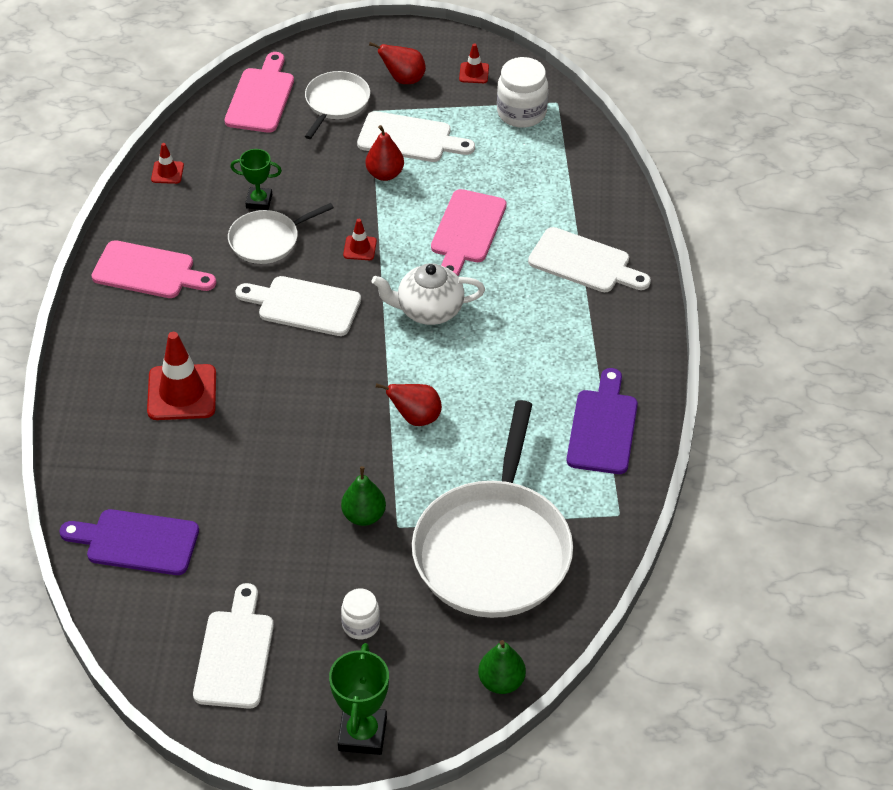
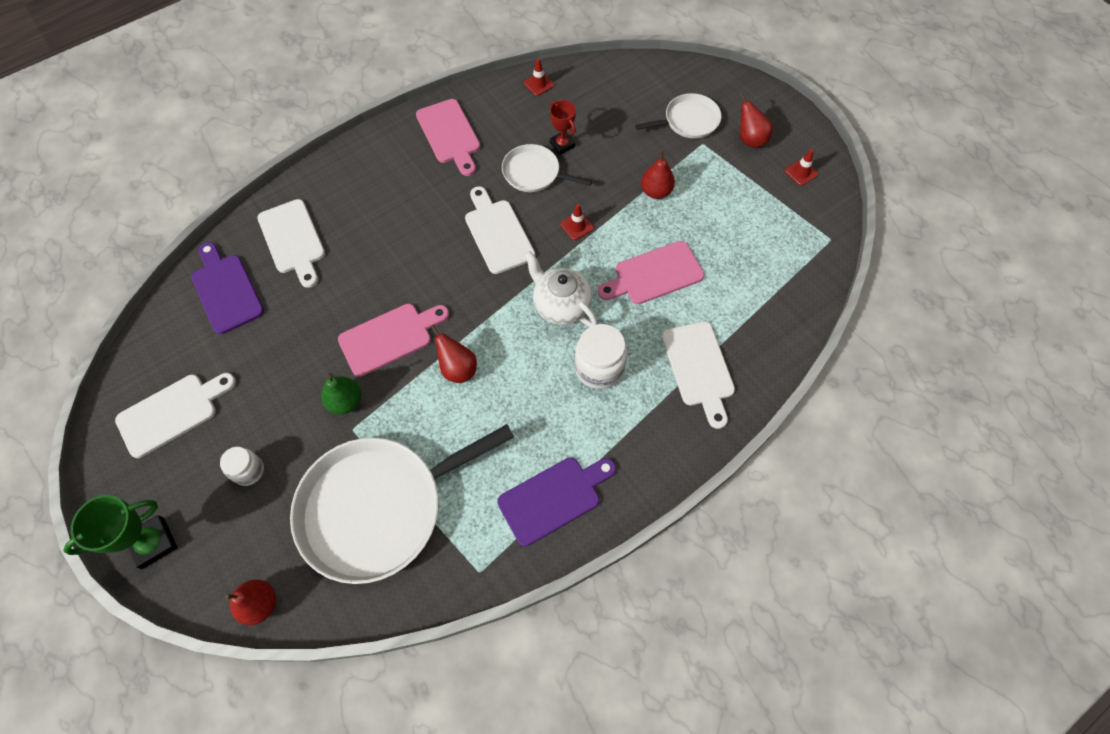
camera: 50 degrees right, 15 degrees up
red traffic cone [147,332,216,420] -> none
pink cutting board [225,52,294,133] -> pink cutting board moved to [338,304,449,377]
green trophy [230,149,282,210] -> red trophy [550,100,576,155]
white cutting board [357,111,475,162] -> white cutting board moved to [257,199,325,288]
green pear [478,640,526,694] -> red pear [225,579,276,625]
white jar [497,57,548,128] -> white jar moved to [574,324,627,389]

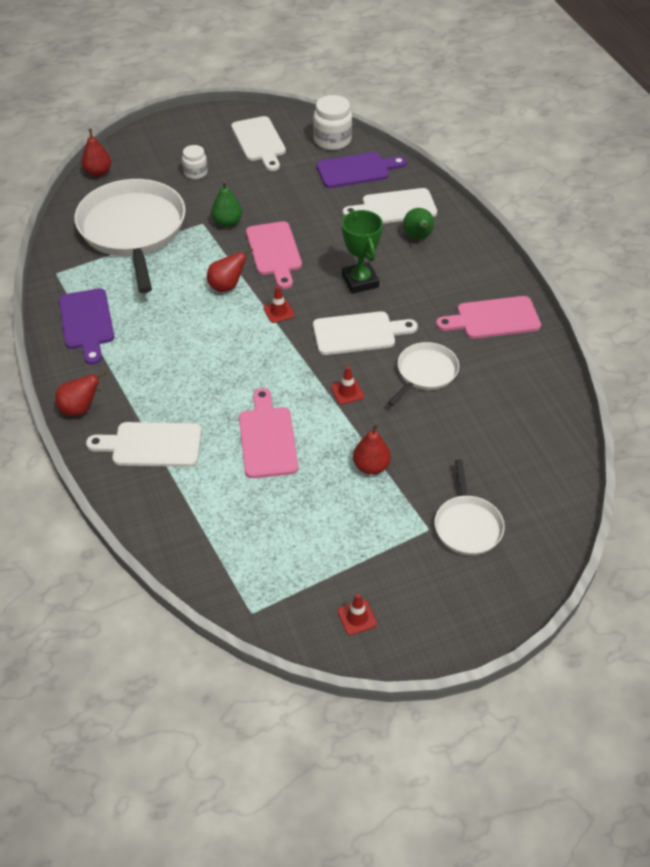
camera: 105 degrees right, 15 degrees down
green trophy [63,495,178,569] -> green trophy moved to [342,210,383,294]
red traffic cone [524,59,554,96] -> red traffic cone moved to [263,286,295,323]
white teapot [524,251,598,327] -> none
red trophy [550,100,576,155] -> none
white jar [574,324,627,389] -> white jar moved to [313,95,352,150]
red pear [739,92,773,148] -> red pear moved to [55,371,107,416]
none -> green pear [403,208,434,240]

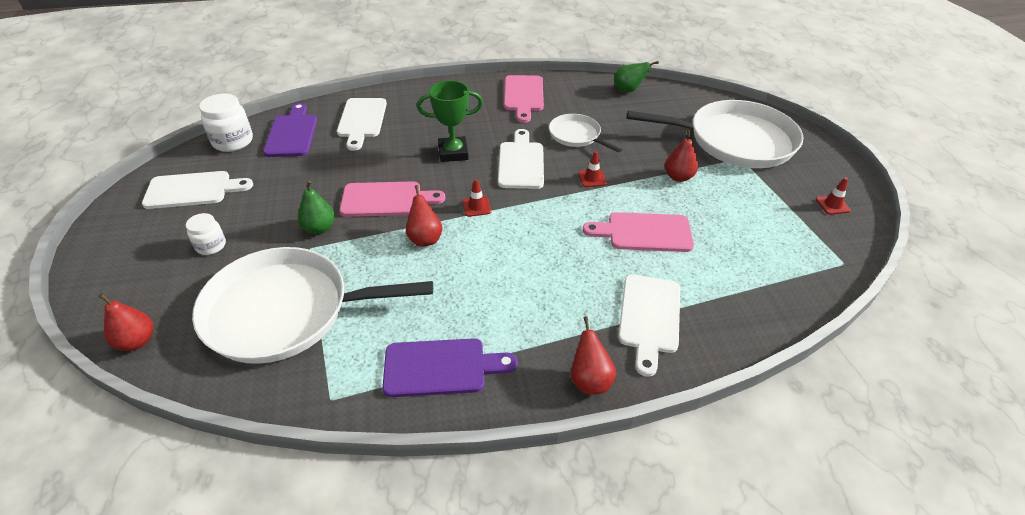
camera: 80 degrees left, 5 degrees down
green pear [403,208,434,240] -> green pear moved to [614,61,659,92]
white pan [435,459,505,555] -> white pan [627,100,804,168], size x2.02

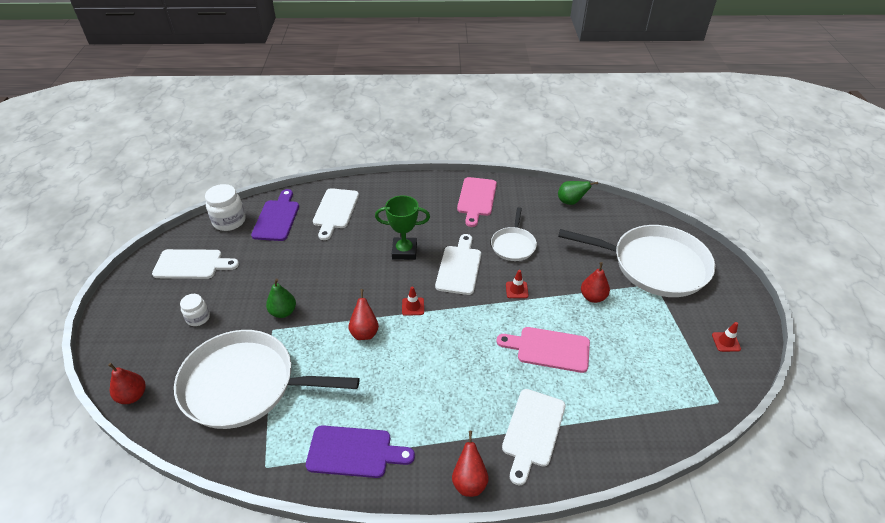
camera: 10 degrees right, 0 degrees up
pink cutting board [340,181,446,217] -> none
white pan [549,114,622,153] -> white pan turned 135 degrees counterclockwise [491,207,537,261]

